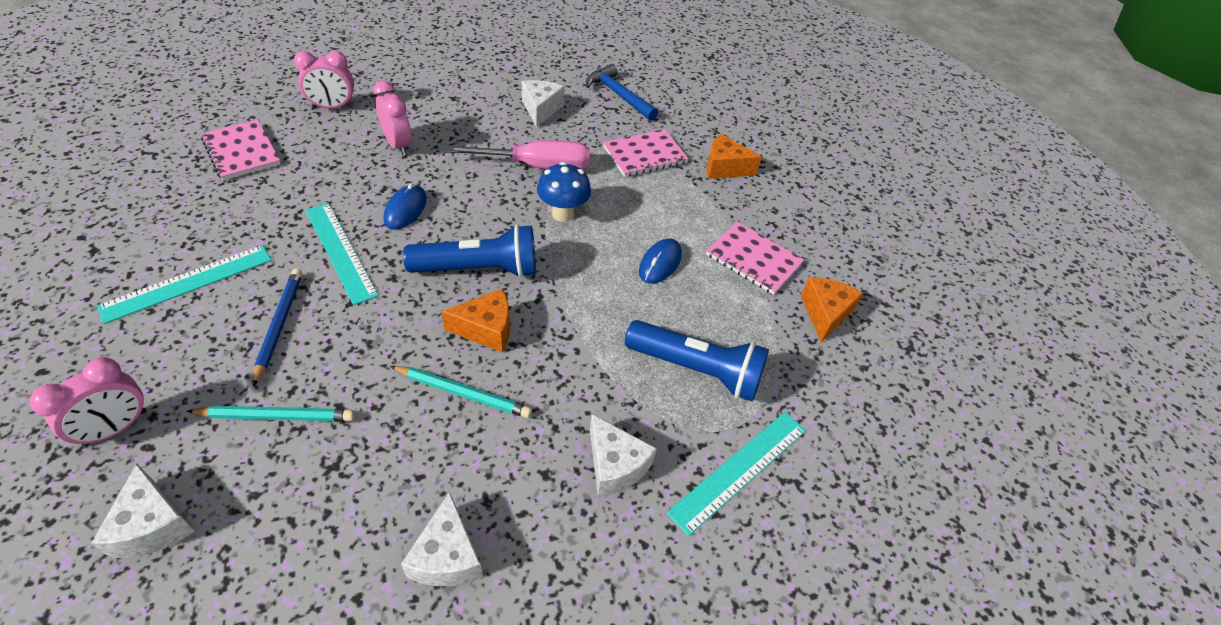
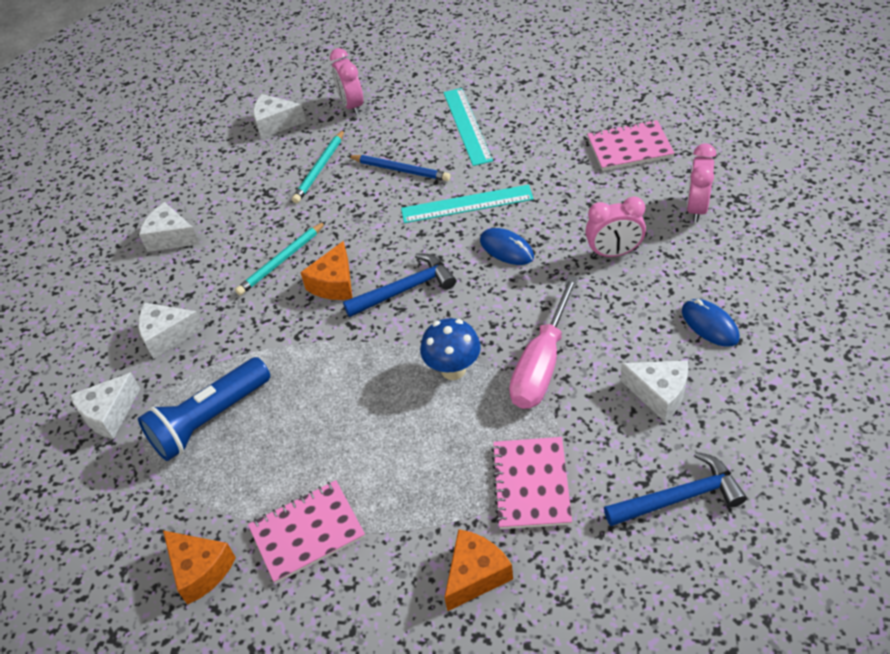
camera: 125 degrees right, 0 degrees up
blue flashlight [403,224,536,278] -> blue hammer [343,254,456,317]
blue mouse [639,239,682,284] -> blue mouse moved to [682,299,740,347]
turquoise ruler [667,412,806,536] -> white cheese [70,372,140,439]

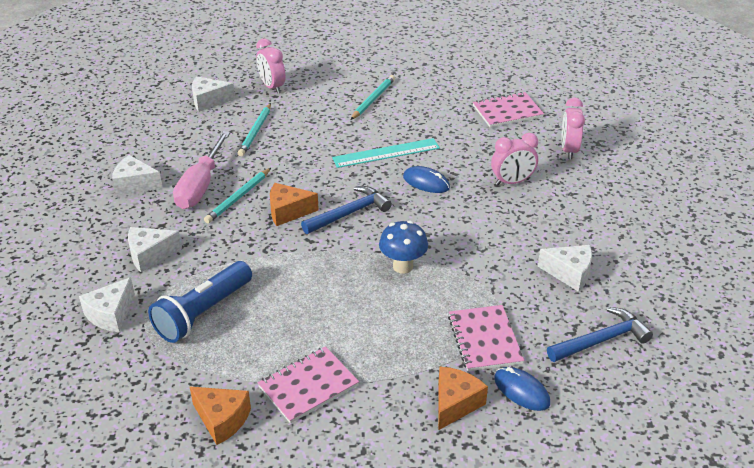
camera: 15 degrees left, 10 degrees down
orange cheese [300,241,352,300] -> orange cheese turned 75 degrees clockwise [270,183,319,226]
blue pencil [348,155,450,181] -> none
turquoise ruler [443,88,493,166] -> turquoise pencil [351,75,395,120]
pink screwdriver [509,276,578,409] -> pink screwdriver moved to [173,131,230,209]
blue mouse [682,299,740,347] -> blue mouse moved to [494,367,550,411]

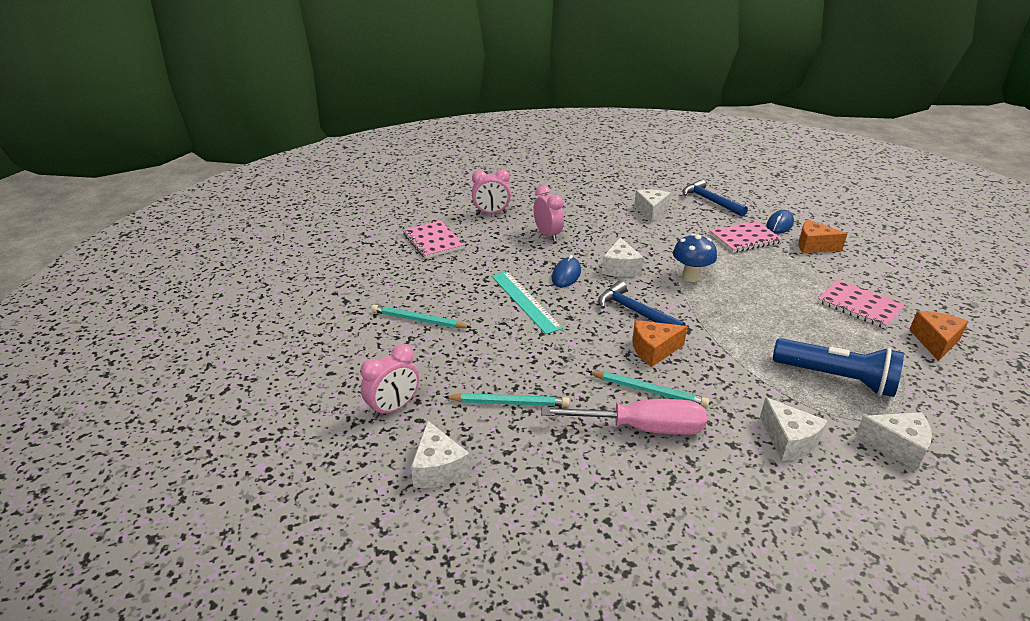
camera: 100 degrees left, 5 degrees down
white cheese [112,155,163,196] -> white cheese moved to [602,238,644,277]
orange cheese [270,183,319,226] -> orange cheese turned 90 degrees clockwise [633,320,687,367]

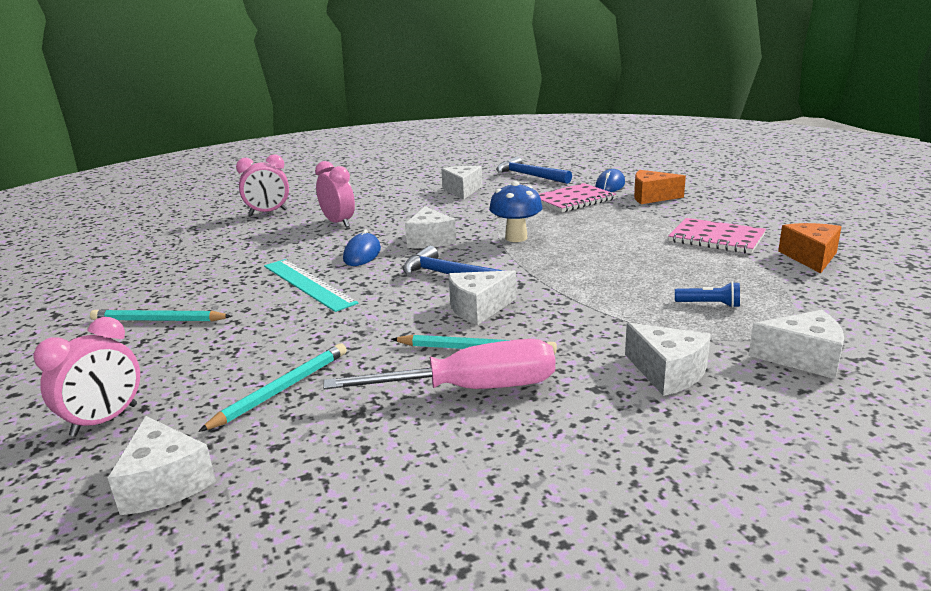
camera: 10 degrees left, 10 degrees down
pink notebook [403,221,465,258] -> none
turquoise pencil [444,393,570,407] -> turquoise pencil turned 45 degrees counterclockwise [198,344,347,432]
orange cheese [633,320,687,367] -> white cheese [448,270,517,325]
blue flashlight [773,338,904,397] -> blue flashlight [675,282,740,308], size x0.42

